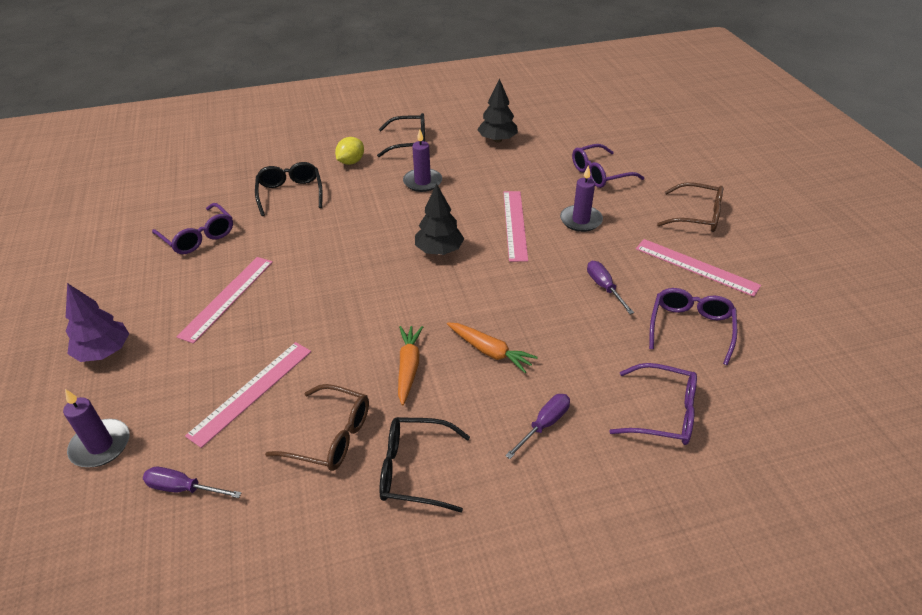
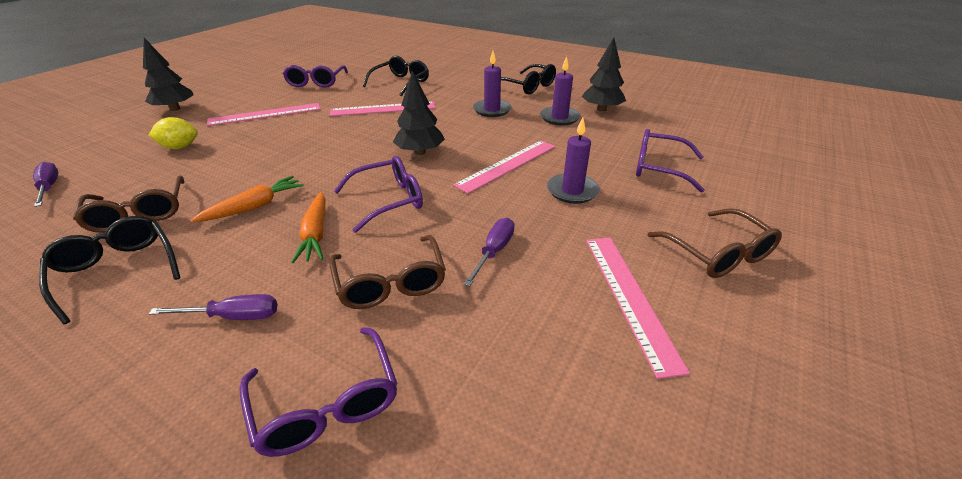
camera: 45 degrees right, 5 degrees down
purple candle [63,389,129,467] -> purple candle moved to [540,56,580,125]
purple tree [66,283,129,362] -> black tree [143,38,193,111]
pink ruler [185,342,311,448] -> pink ruler moved to [329,101,436,116]
yellow lemon [335,137,364,165] -> yellow lemon moved to [148,117,198,149]
purple glasses [649,288,737,365] -> purple glasses moved to [334,156,423,233]
none -> brown glasses [329,235,446,309]

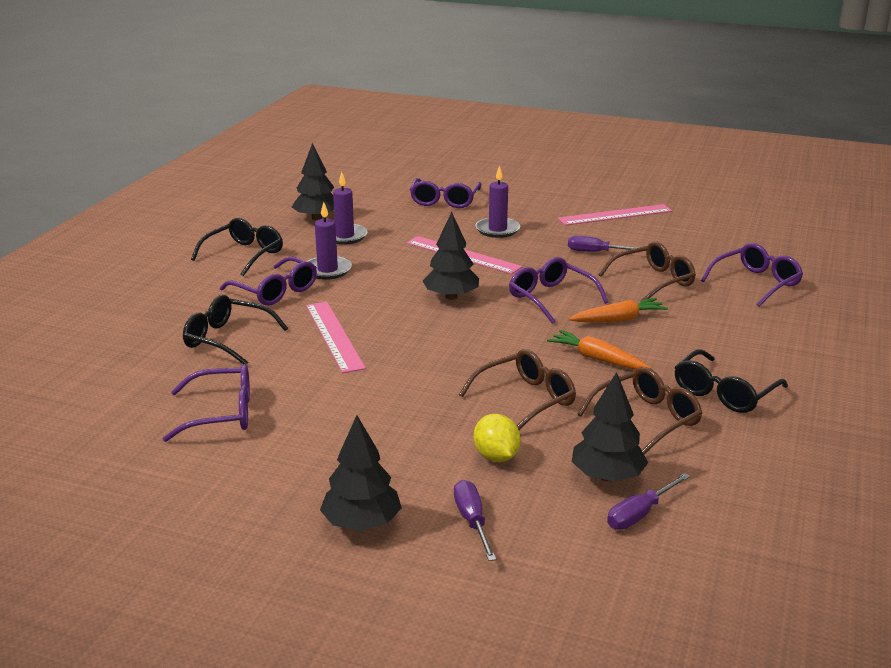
camera: 100 degrees left, 10 degrees down
purple screwdriver [149,294,277,320] -> purple screwdriver moved to [454,480,496,561]
pink ruler [207,103,321,126] -> none
brown glasses [648,208,782,278] -> brown glasses moved to [459,349,576,430]
none -> purple glasses [220,256,317,305]
none -> black tree [572,372,648,481]

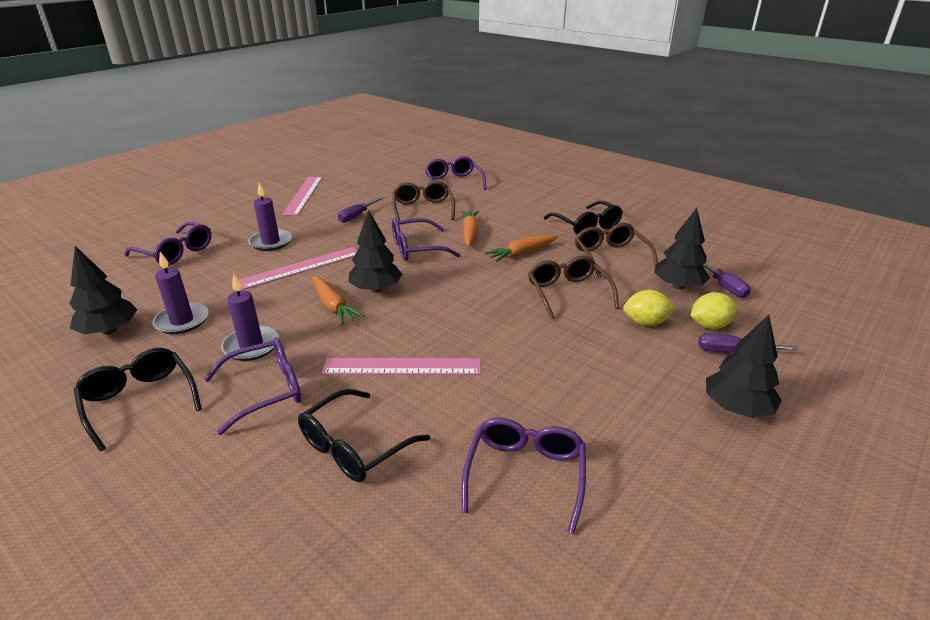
camera: 70 degrees left, 5 degrees up
none -> orange carrot [312,276,364,325]
none -> yellow lemon [691,292,737,329]

